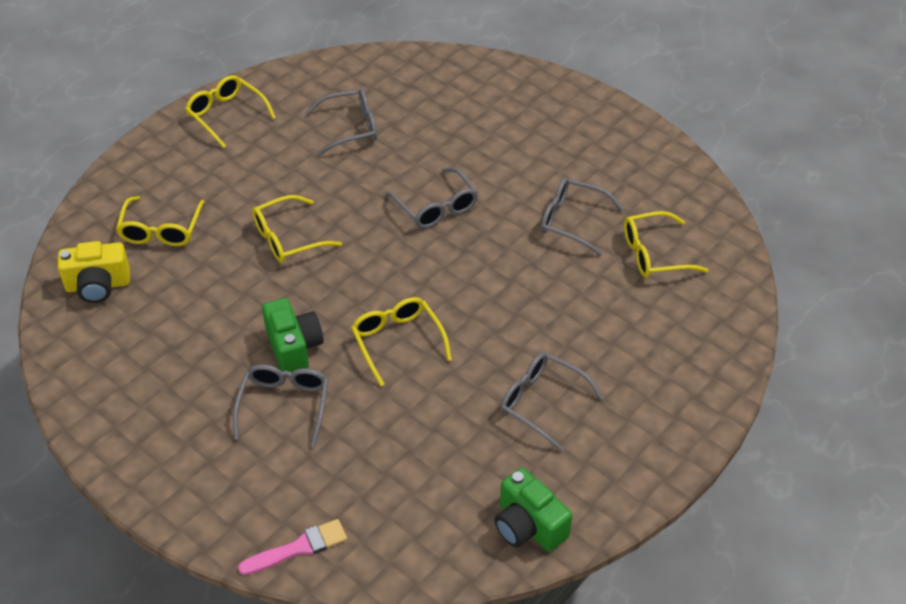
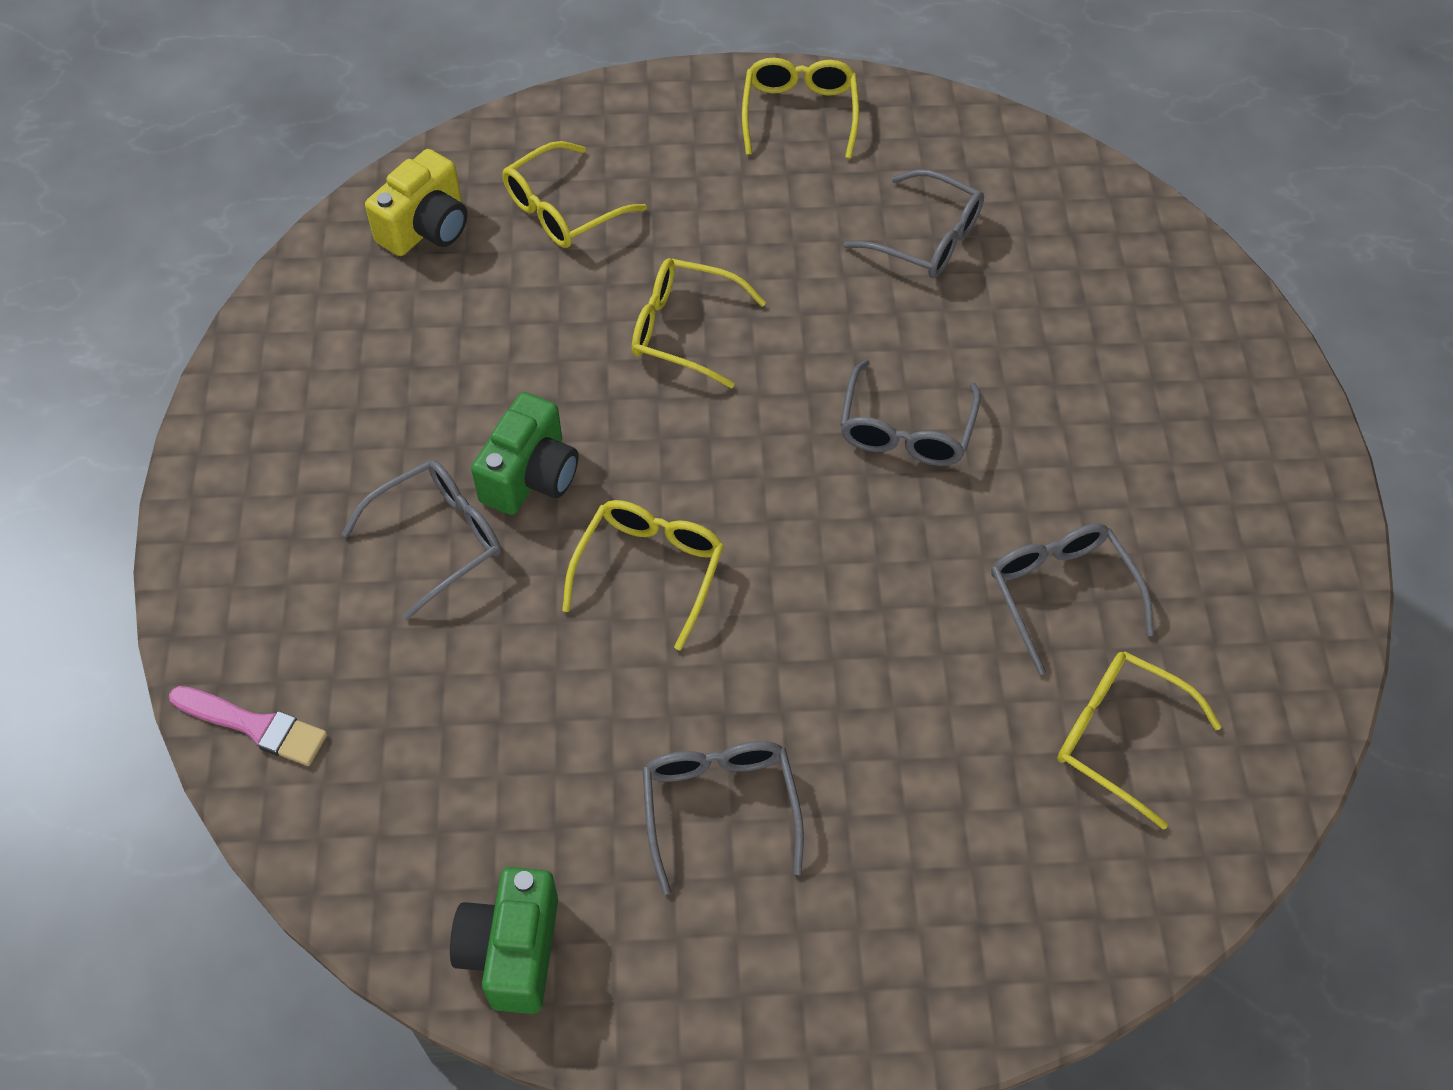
camera: 45 degrees right, 10 degrees up
yellow camera [57,241,130,303] -> yellow camera turned 90 degrees counterclockwise [365,149,467,256]

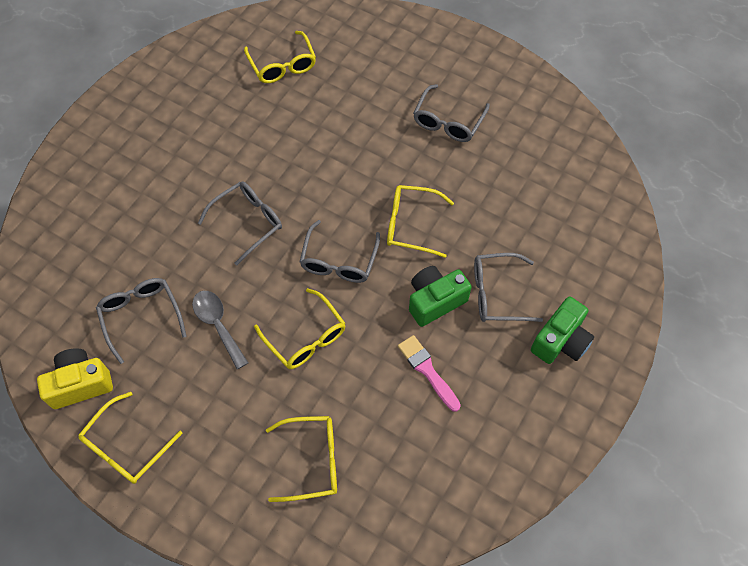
camera: 145 degrees left, 5 degrees up
pink brush [169,686,327,766] -> pink brush moved to [398,335,461,412]
yellow camera [365,149,467,256] -> yellow camera moved to [37,348,113,409]
green camera [450,867,558,1014] -> green camera moved to [531,297,594,364]
yellow glasses [562,500,724,651] -> yellow glasses turned 45 degrees clockwise [387,185,454,258]
grey glasses [991,523,1154,675] -> grey glasses moved to [300,220,380,283]
none -> grey spoon [192,291,248,369]

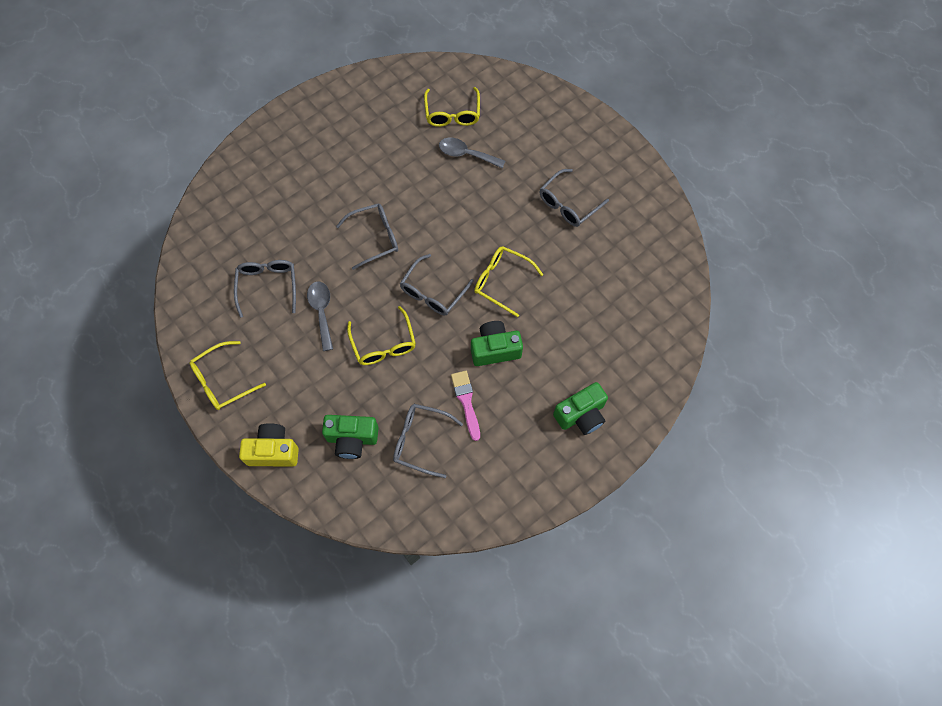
camera: 20 degrees right, 5 degrees up
yellow camera [37,348,113,409] -> yellow camera moved to [239,423,299,467]
yellow glasses [266,416,337,502] -> green camera [322,415,378,459]
grey glasses [474,253,543,322] -> grey glasses moved to [393,404,463,478]
none -> grey spoon [439,138,505,169]

